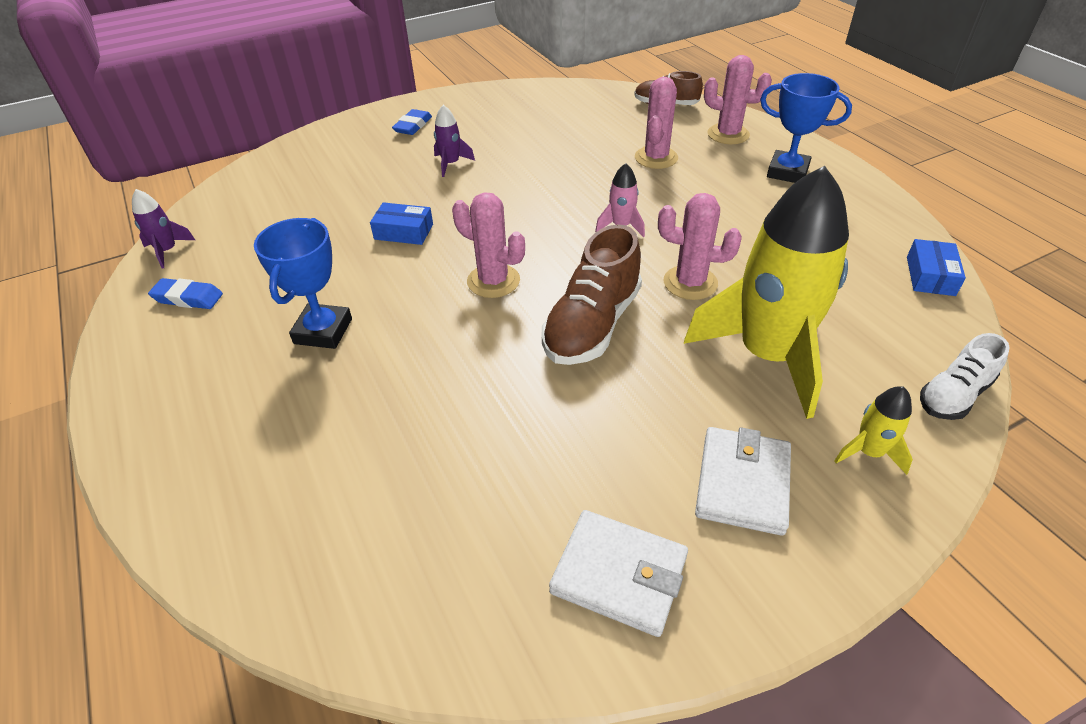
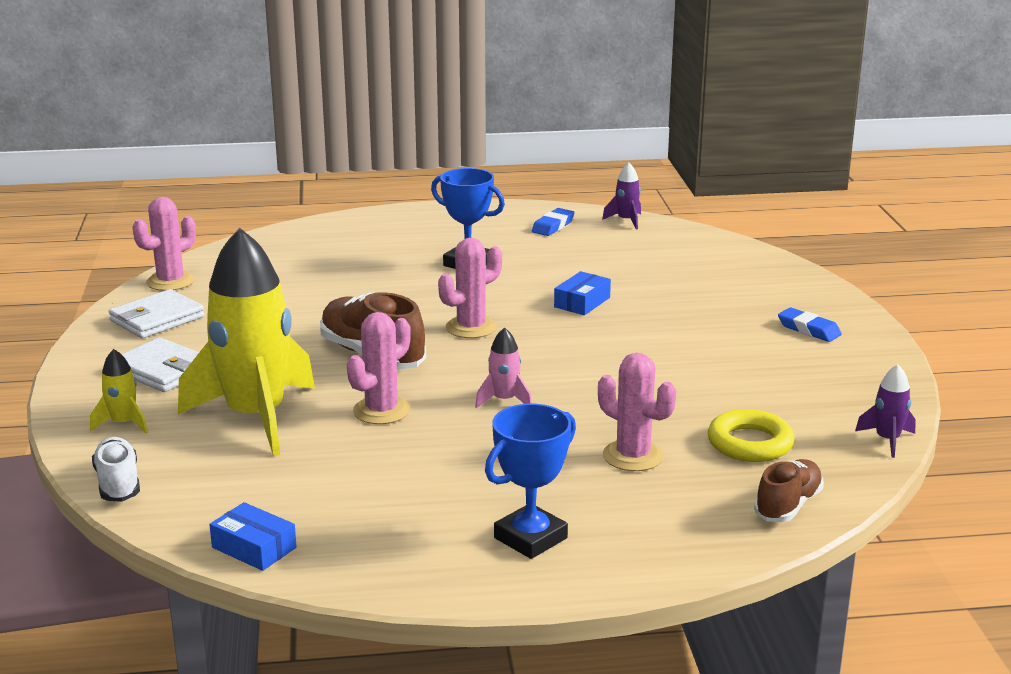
camera: 110 degrees right, 20 degrees down
purple rocket [434,105,475,177] -> purple rocket moved to [855,364,916,458]
pink cactus [704,55,772,144] -> pink cactus moved to [132,197,196,291]
none -> yellow ring [708,409,795,462]

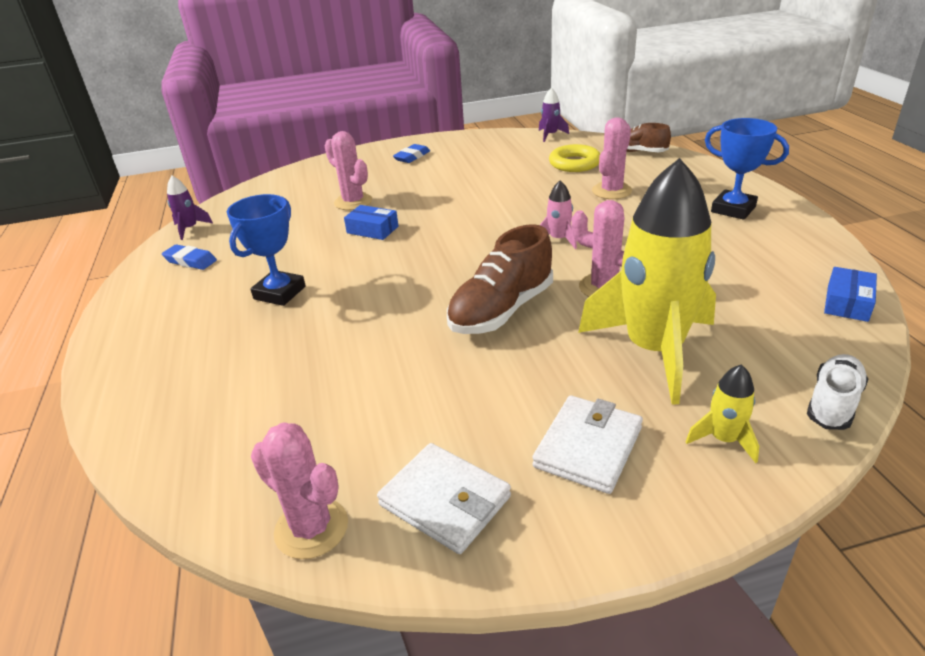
camera: 95 degrees left, 10 degrees up
white shoe [92,437,140,502] -> white shoe turned 150 degrees clockwise [807,354,868,430]
pink cactus [438,238,502,338] -> pink cactus moved to [325,131,372,210]

